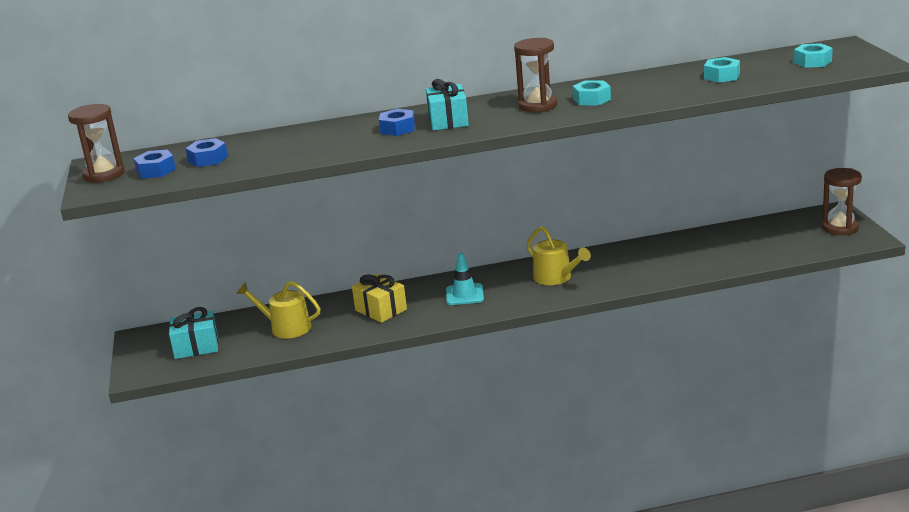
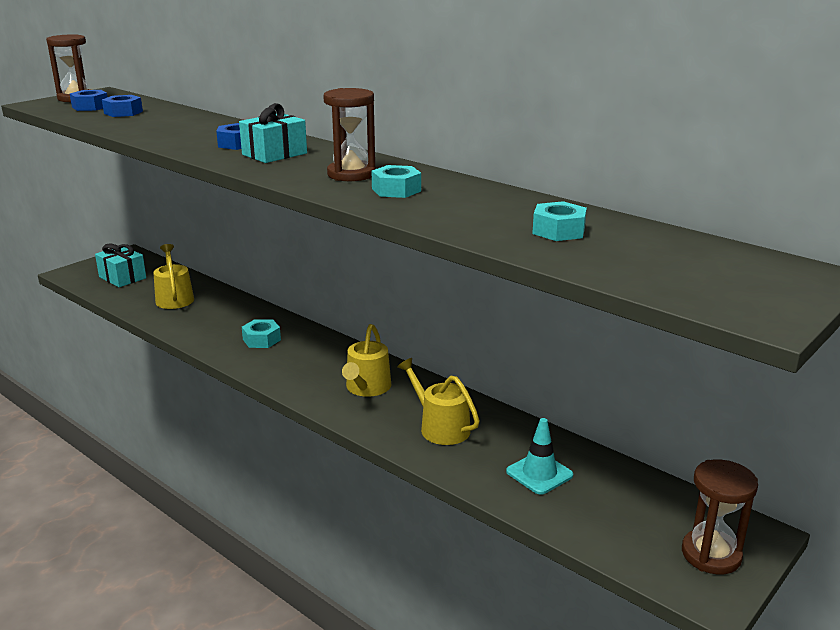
camera: 50 degrees right, 0 degrees up
yellow gift [352,274,407,323] -> none
turquoise traffic cone [446,253,484,305] -> turquoise traffic cone moved to [506,418,573,495]
turquoise nut [794,43,833,68] -> turquoise nut moved to [242,319,281,348]
none -> yellow watering can [397,358,480,445]

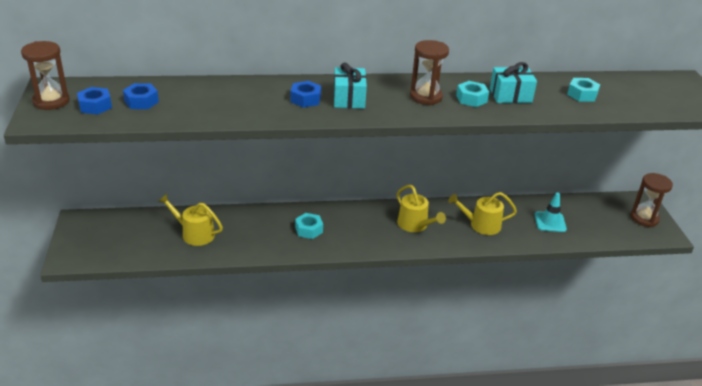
camera: 50 degrees left, 10 degrees up
turquoise gift [95,243,146,287] -> turquoise gift moved to [490,62,537,103]

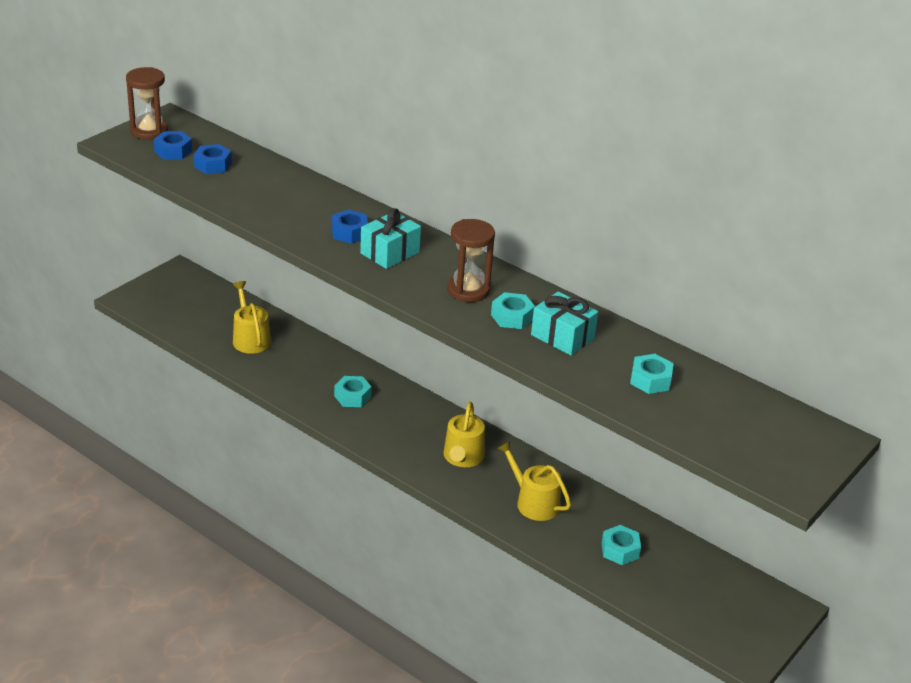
camera: 45 degrees right, 0 degrees up
turquoise traffic cone [535,192,567,232] -> turquoise nut [602,525,641,565]
brown hourglass [630,173,673,227] -> none

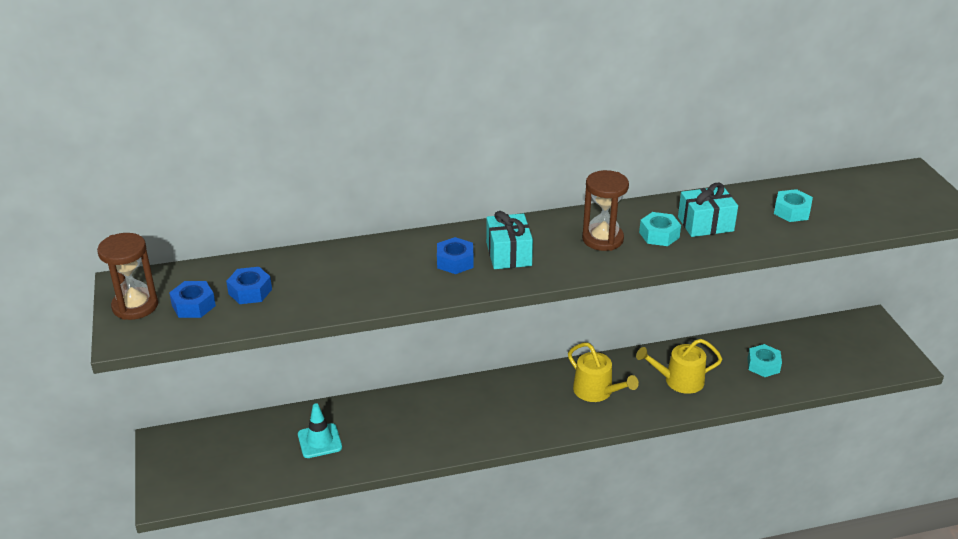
camera: 50 degrees left, 0 degrees up
yellow watering can [233,281,271,354] -> turquoise traffic cone [298,403,342,458]
turquoise nut [334,376,372,407] -> none

